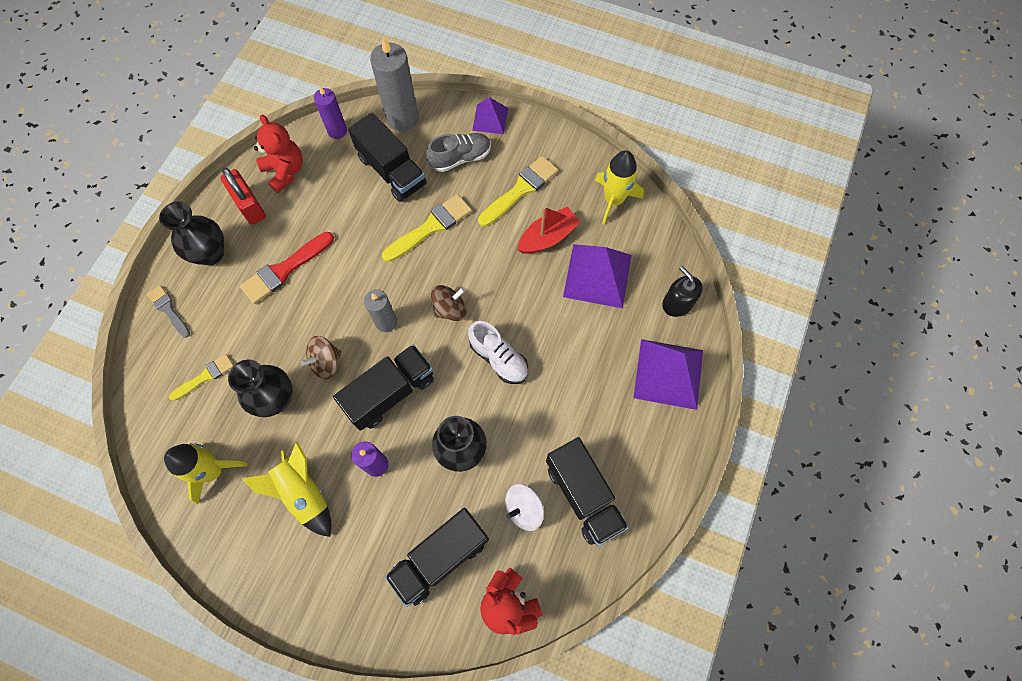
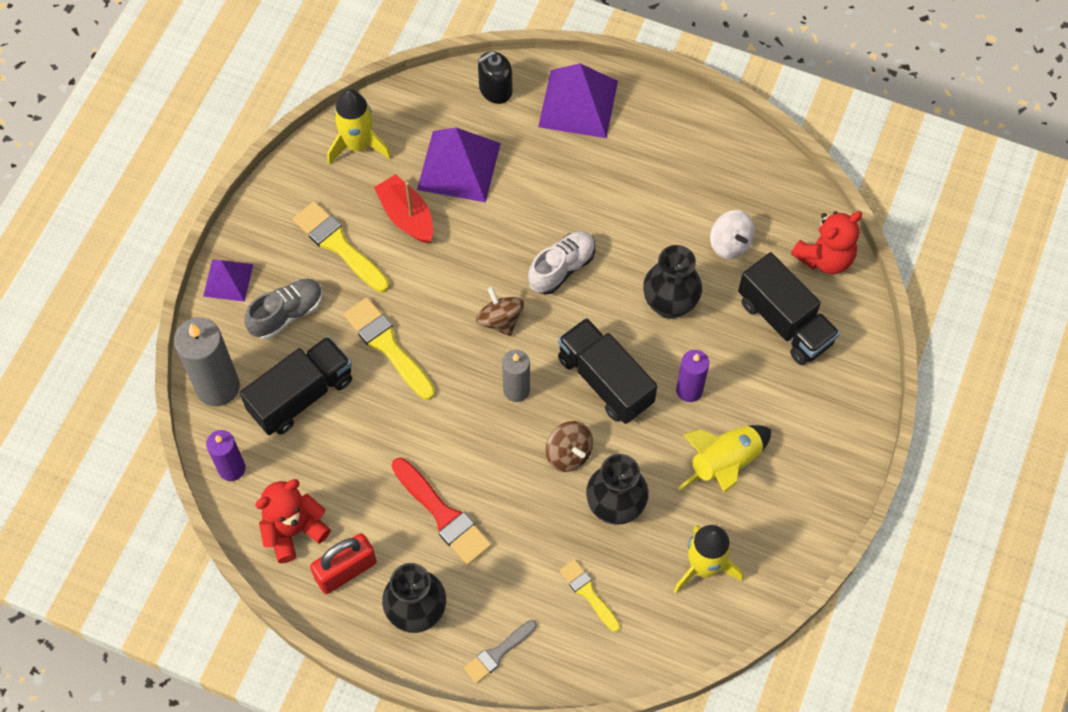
camera: 90 degrees left, 5 degrees down
grey shoe [426,133,491,172] -> grey shoe turned 75 degrees clockwise [245,279,323,339]
black truck [546,437,629,546] -> none

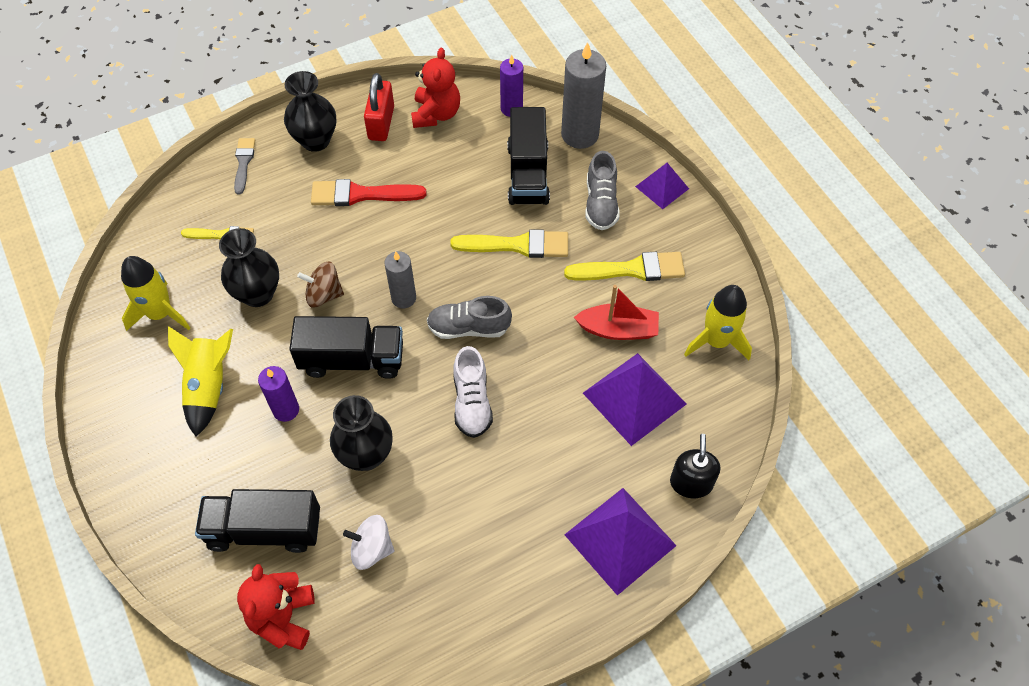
camera: 130 degrees right, 5 degrees down
brown spinning top [476,287,524,336] -> grey shoe [427,296,512,339]

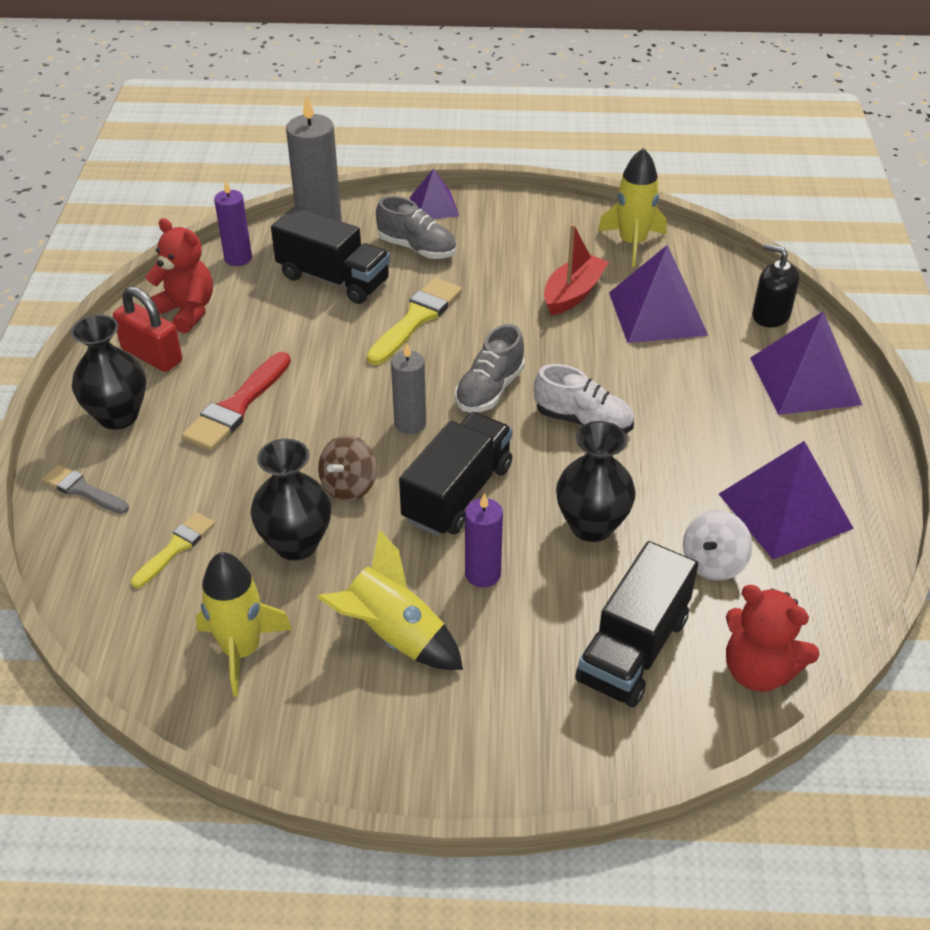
camera: 60 degrees left, 15 degrees down
yellow brush [564,252,685,281] -> none
none -> purple pyramid [719,441,854,559]

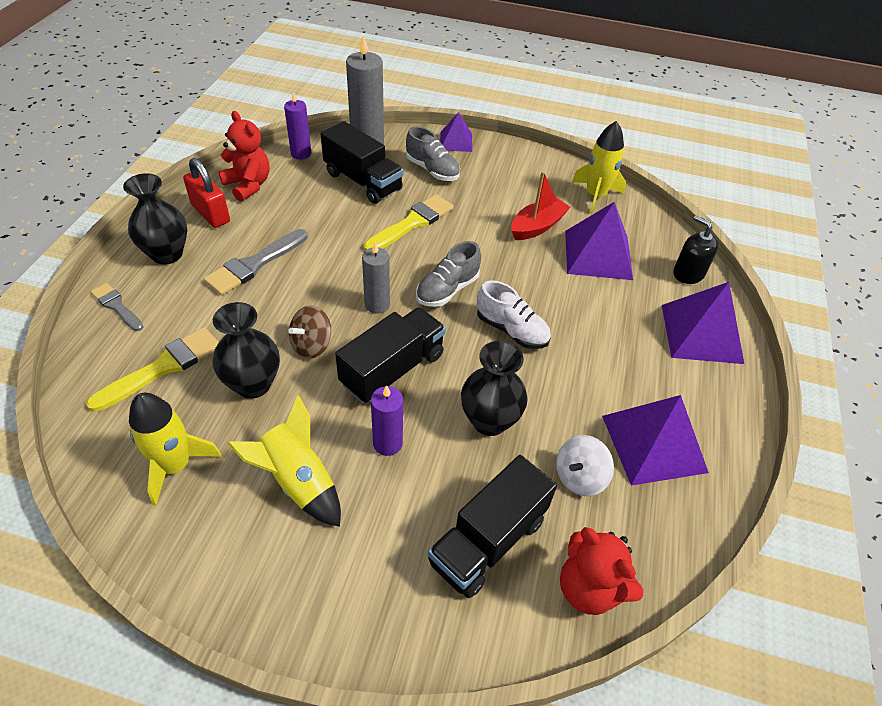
camera: 10 degrees right, 5 degrees up
yellow brush [131,512,215,588] -> yellow brush [86,327,219,412], size x1.62
red brush [182,352,291,451] -> grey brush [204,229,308,295]

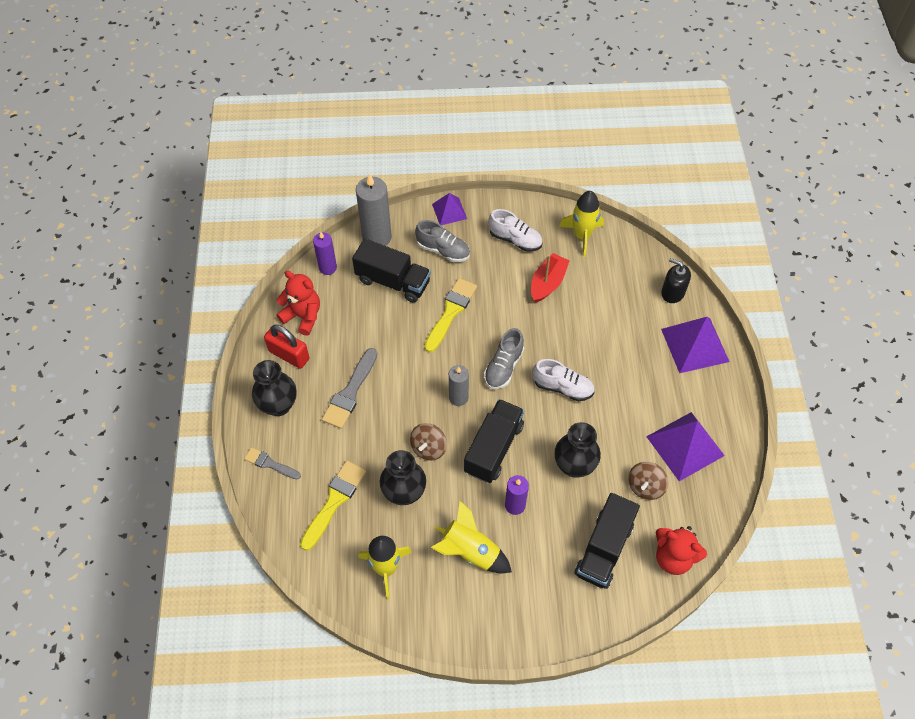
camera: 15 degrees left, 10 degrees up
white spinning top [556,435,614,496] -> brown spinning top [628,462,668,500]
purple pyramid [565,202,633,280] -> none
none -> white shoe [488,209,543,252]

